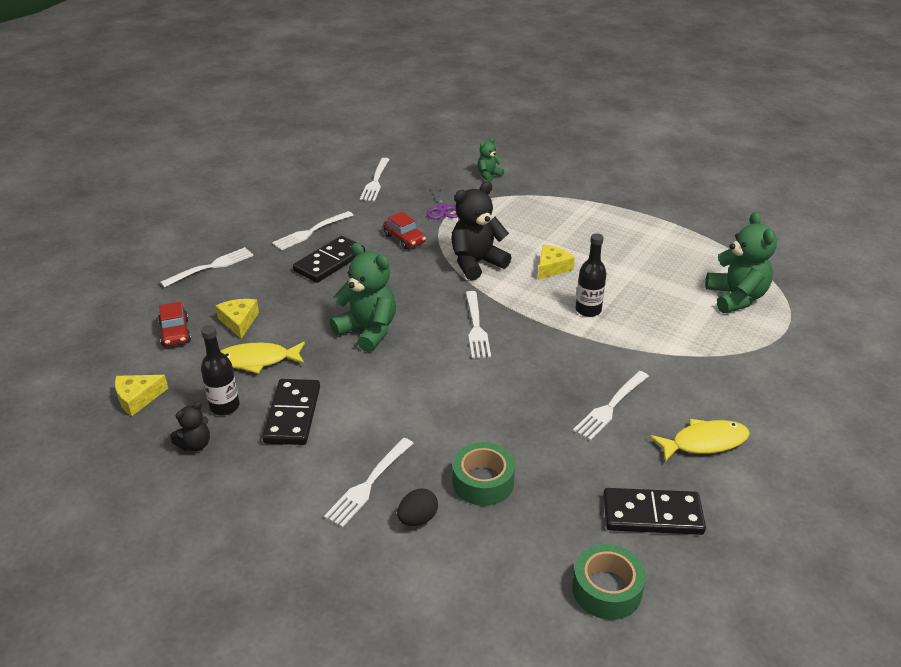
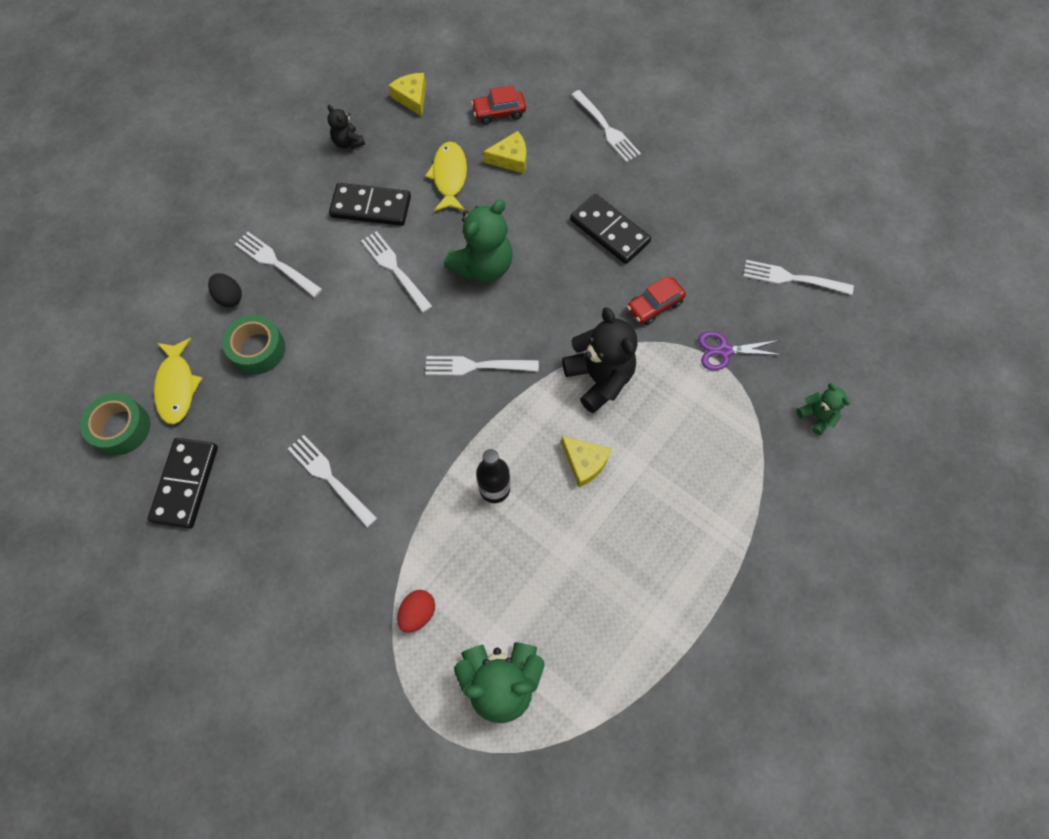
camera: 95 degrees right, 30 degrees up
black bottle [201,325,240,415] -> none
white fork [272,211,353,250] -> white fork moved to [361,231,433,313]
yellow fish [650,419,750,462] -> yellow fish moved to [154,338,202,425]
none -> red egg [397,590,435,633]

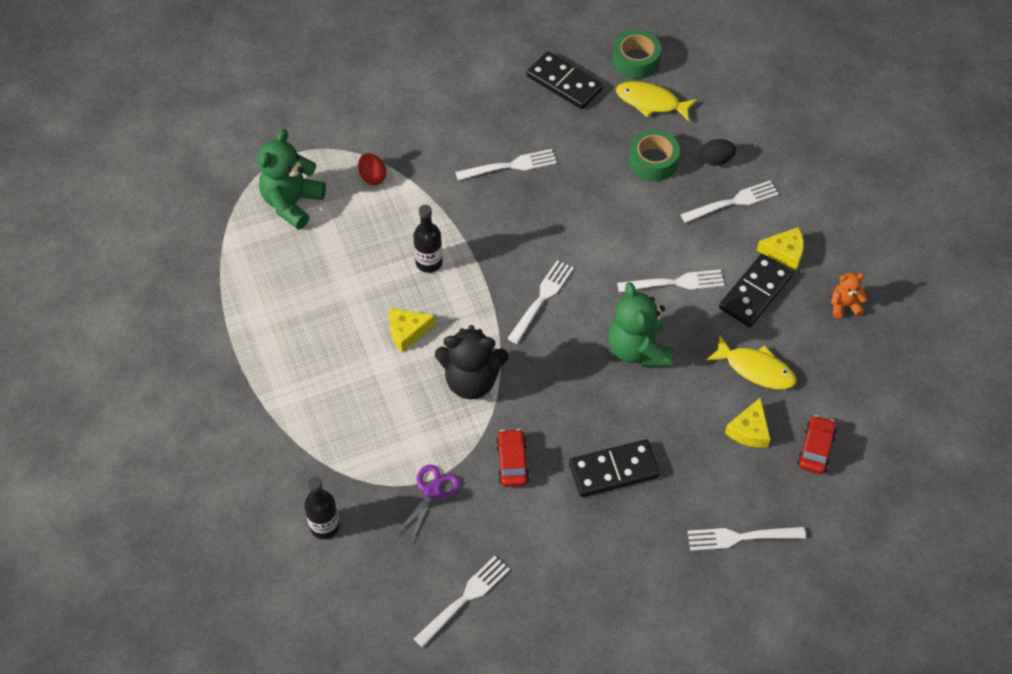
camera: 120 degrees right, 10 degrees down
black teddy bear [327,105,365,149] -> orange teddy bear [831,273,867,318]
yellow cheese [388,73,426,116] -> yellow cheese moved to [757,227,804,270]
green teddy bear [796,383,851,435] -> black bottle [304,477,340,539]

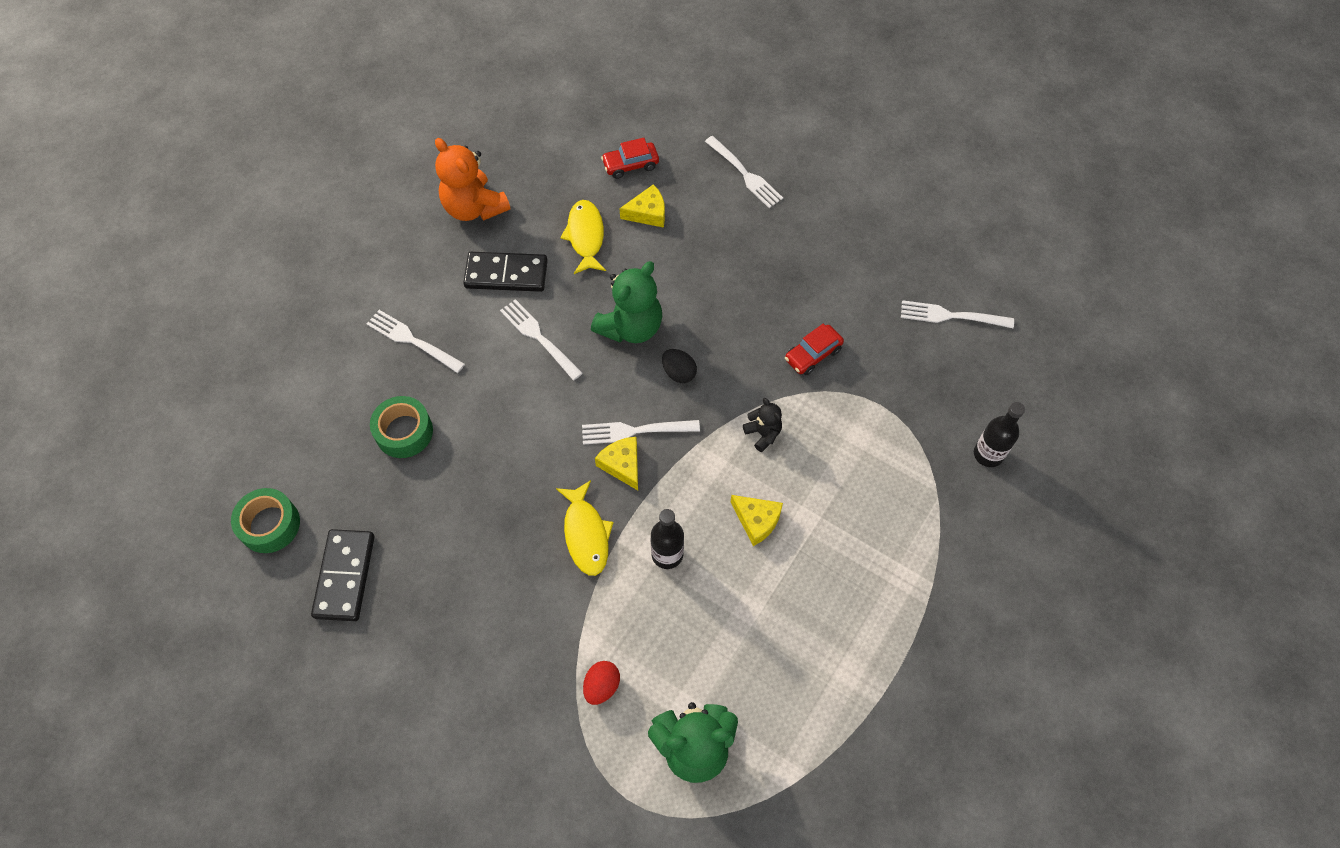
camera: 125 degrees left, 5 degrees up
purple scissors [397,465,460,542] -> none
black teddy bear [435,325,509,399] -> black teddy bear [743,398,782,452], size x0.52
white fork [455,149,557,180] -> none
black domino [569,439,660,497] -> none
yellow fish [616,81,697,122] -> yellow fish moved to [556,480,613,576]
black egg [701,139,736,166] -> black egg moved to [662,349,697,383]
yellow cheese [757,227,804,270] -> yellow cheese moved to [595,437,638,490]
orange teddy bear [831,273,867,318] -> orange teddy bear [435,138,510,221], size x1.93

